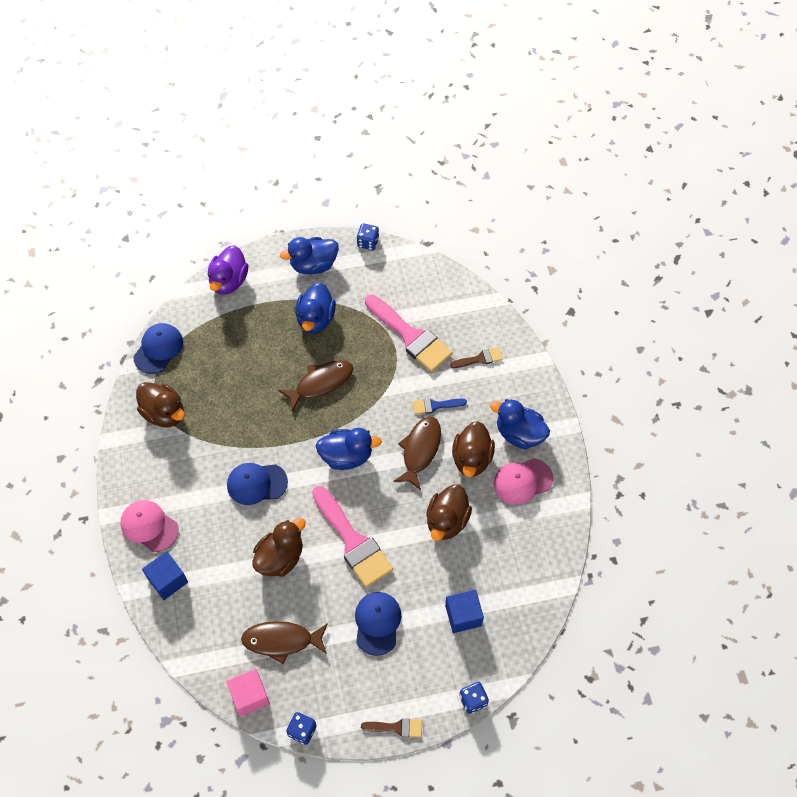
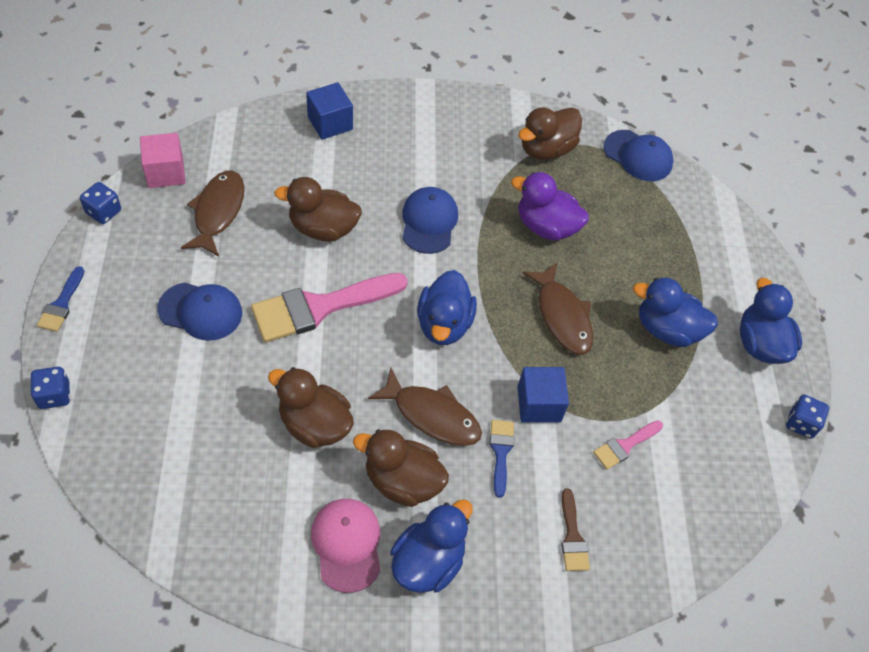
camera: 95 degrees right, 5 degrees down
pink cap [120,500,179,552] -> none
purple duck [208,245,249,295] -> purple duck moved to [511,172,589,240]
brown duck [253,518,306,577] -> brown duck turned 135 degrees clockwise [274,177,362,242]
brown brush [361,718,422,737] -> blue brush [37,266,84,332]
pink brush [365,295,453,372] -> pink brush [593,420,663,470], size x0.48
blue cube [445,589,484,633] -> blue cube moved to [517,367,569,423]

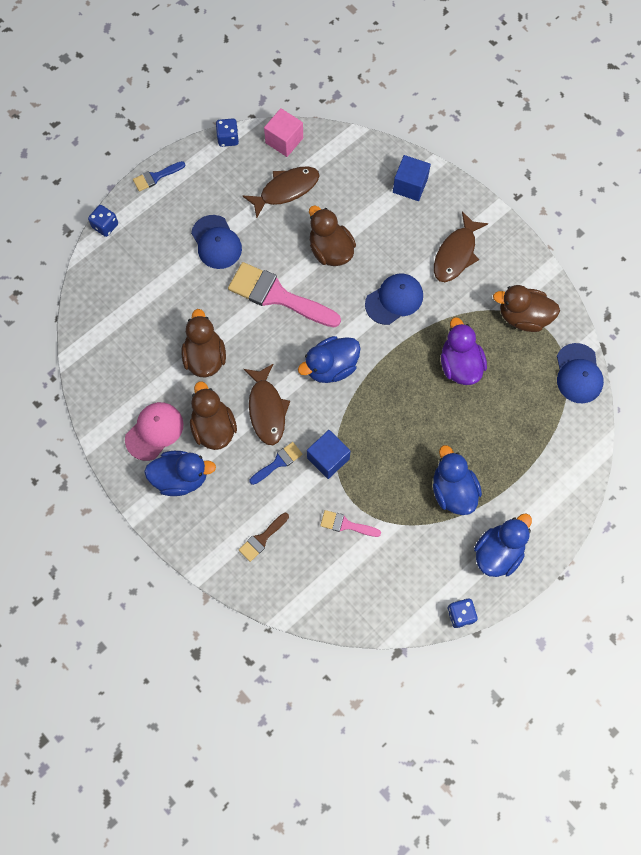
camera: 55 degrees right, 15 degrees up
brown fish [522,262,593,354] -> brown fish moved to [434,211,488,282]

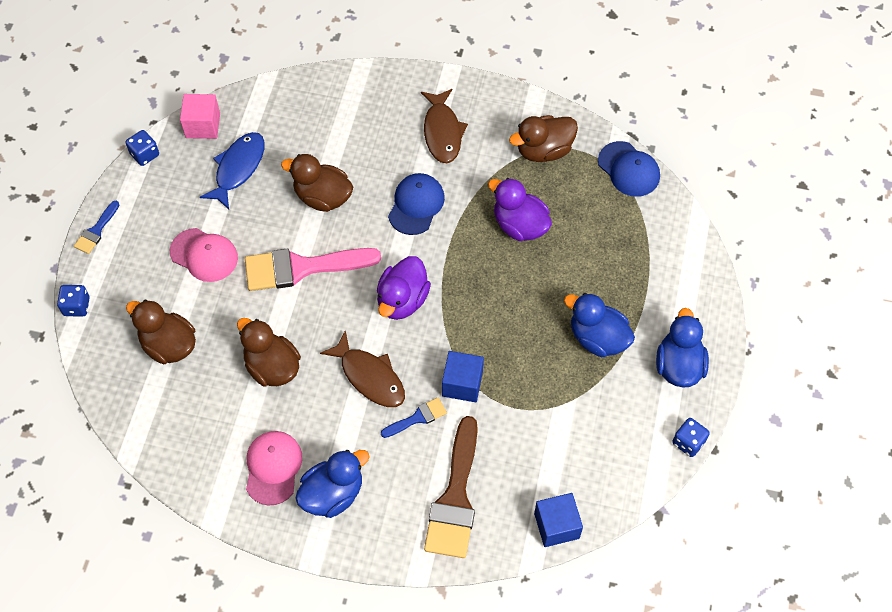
camera: 35 degrees left, 10 degrees down
brown duck [190,382,237,450] -> brown duck moved to [126,300,196,364]
blue cap [191,215,242,269] -> pink cap [170,228,238,282]
brown brush [239,513,289,562] -> brown brush [424,416,478,558], size x2.07
brown fish [243,166,320,219] -> blue fish [200,132,265,210]
blue brush [250,442,303,485] -> blue brush turned 45 degrees clockwise [381,397,447,438]
blue duck [298,336,361,383] -> purple duck [377,256,431,320]
pink brush [320,510,381,537] -> none
blue cube [393,155,431,201] -> blue cube moved to [534,493,583,547]

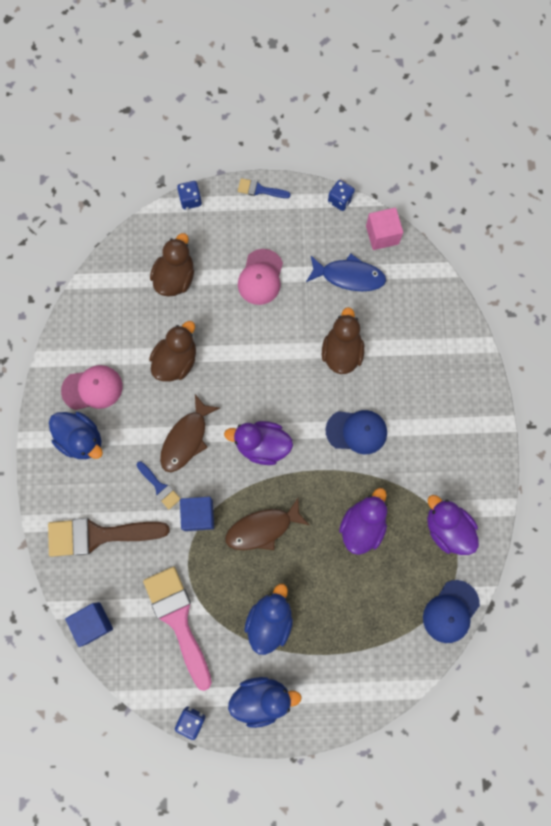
camera: 75 degrees right, 15 degrees up
pink brush [245,248,381,291] -> pink brush moved to [143,567,212,691]
brown fish [421,89,468,163] -> brown fish moved to [225,498,309,550]
brown duck [509,115,578,162] -> purple duck [427,495,479,555]

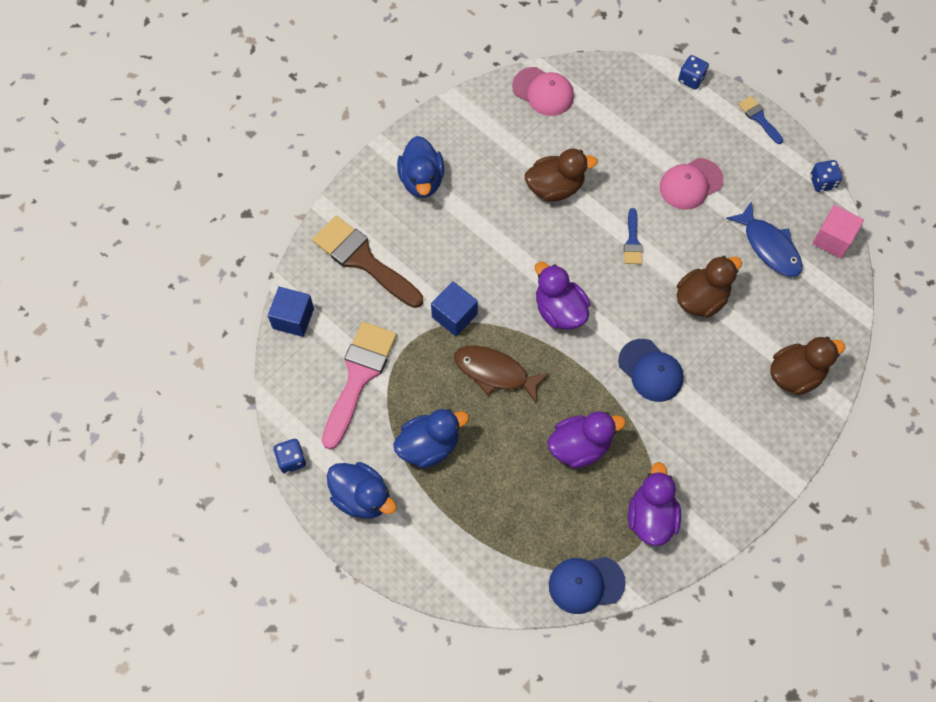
camera: 45 degrees right, 10 degrees down
pink cap [61,365,123,410] -> pink cap moved to [512,67,574,116]
blue brush [136,462,181,509] -> blue brush moved to [624,208,643,264]
brown duck [150,233,194,297] -> brown duck moved to [770,337,846,395]
brown fish [160,394,220,472] -> none

